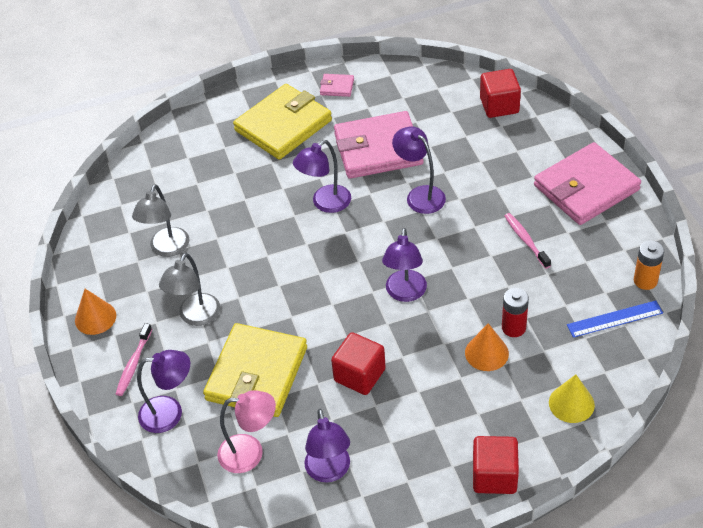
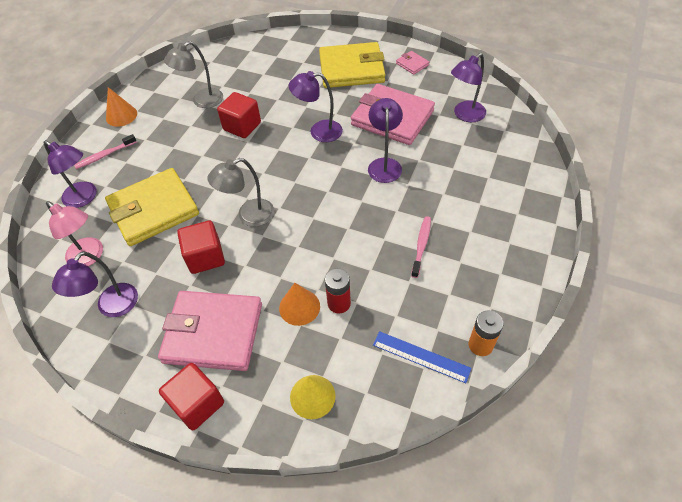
camera: 40 degrees right, 5 degrees up
grey lamp [159,253,220,326] -> grey lamp moved to [207,158,274,227]
purple lamp [382,228,427,302] -> purple lamp moved to [451,53,486,122]
red cube [480,69,521,118] -> red cube moved to [217,92,261,138]
pink wallet [534,142,641,225] -> pink wallet moved to [158,291,262,371]

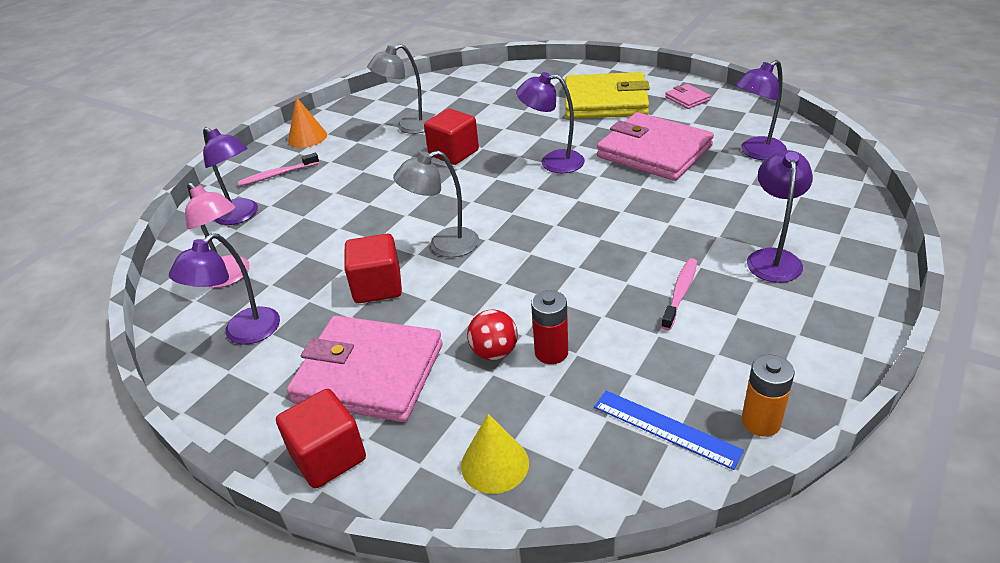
camera: 10 degrees right, 15 degrees down
yellow wallet [105,168,199,246] -> none
orange cone [279,283,320,326] -> red ball [467,309,518,360]
purple lamp [368,98,403,183] -> purple lamp moved to [747,150,813,283]

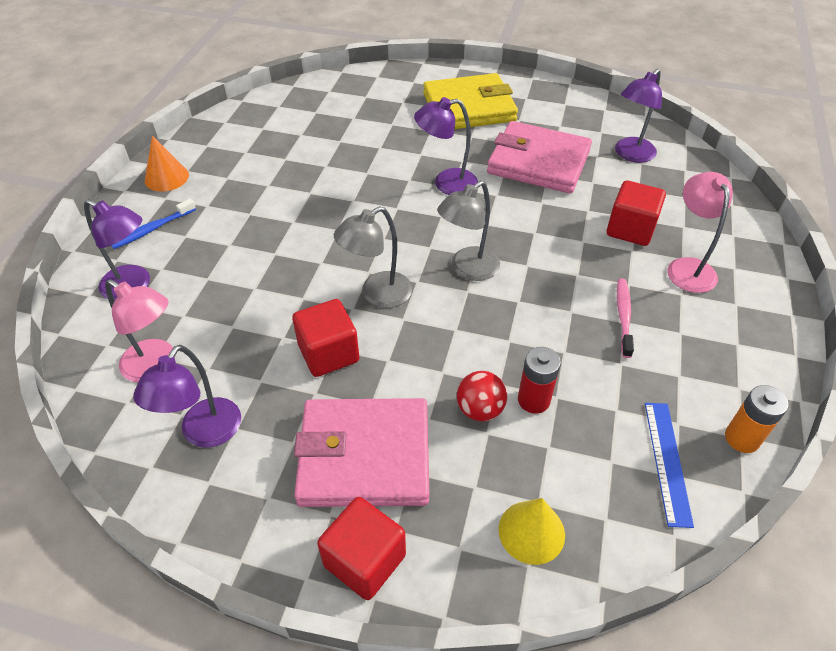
camera: 20 degrees left, 10 degrees up
pink toothbrush [238,153,319,186] -> blue toothbrush [111,199,196,249]
grey lamp [367,44,432,134] -> grey lamp moved to [437,181,500,281]
red cube [424,108,479,165] -> red cube moved to [607,180,666,246]
blue ruler [594,391,744,470] -> blue ruler turned 75 degrees clockwise [645,403,694,528]
pink wallet [665,84,711,109] -> none
purple lamp [747,150,813,283] -> pink lamp [667,172,733,293]

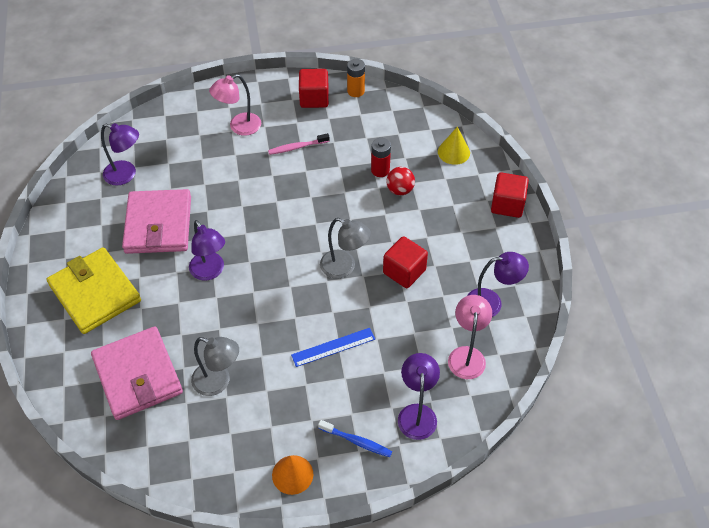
camera: 115 degrees left, 5 degrees up
pink wallet [294,398,429,507] -> pink wallet moved to [91,326,183,420]
grey lamp [437,181,500,281] -> grey lamp moved to [191,337,239,396]
red cube [607,180,666,246] -> red cube moved to [299,69,329,108]
blue ruler [645,403,694,528] -> blue ruler moved to [291,328,375,367]

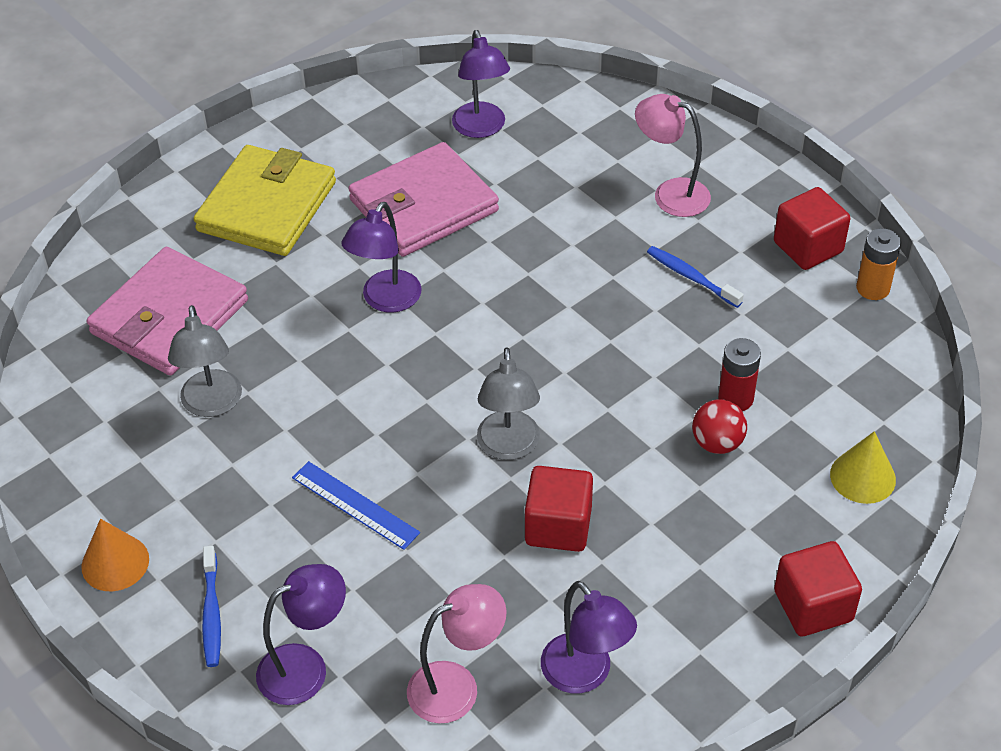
camera: 60 degrees right, 5 degrees down
pink toothbrush [268,133,330,155] -> blue toothbrush [647,246,744,308]

